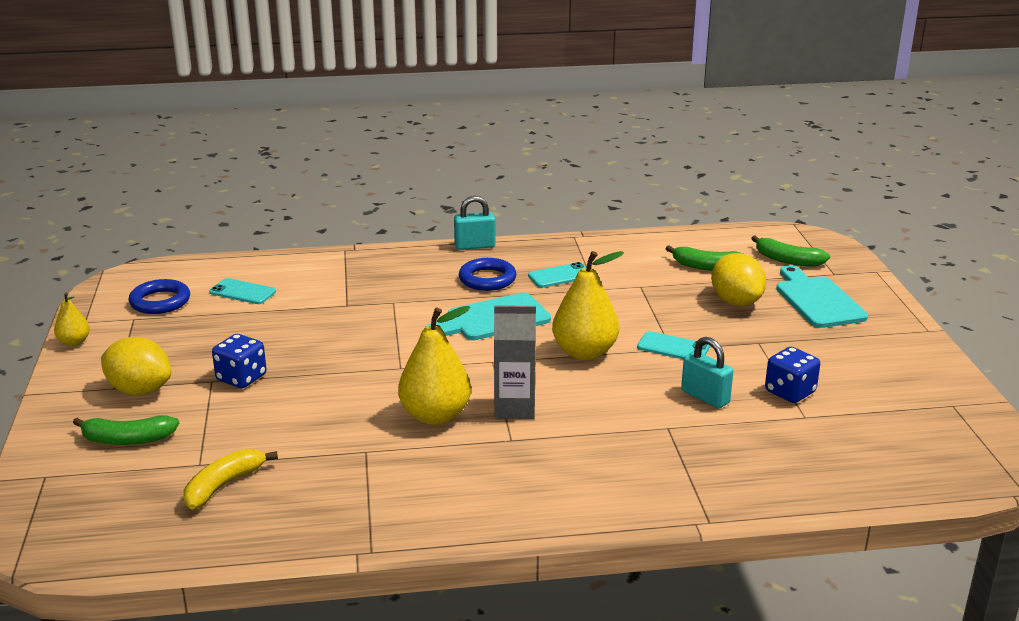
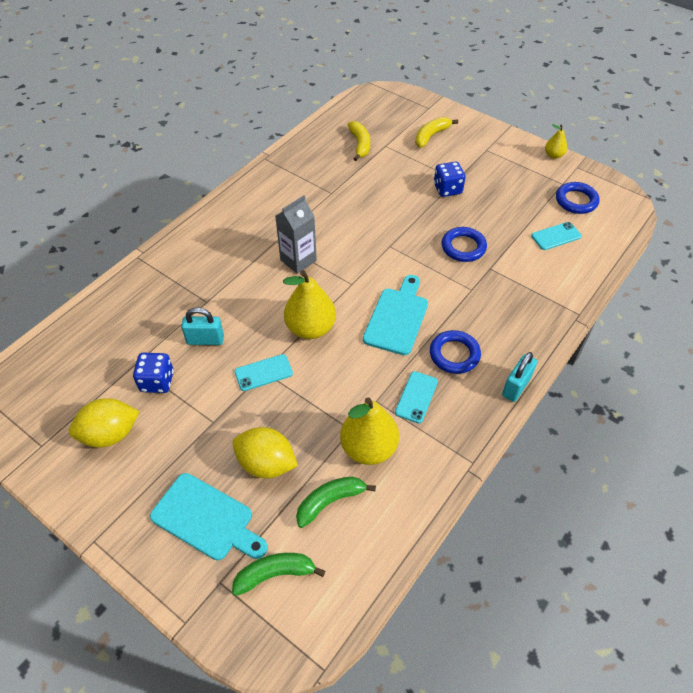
camera: 135 degrees right, 25 degrees up
green banana [73,415,179,445] -> yellow banana [415,117,458,148]
yellow lemon [101,337,171,395] -> yellow lemon moved to [69,398,140,448]
yellow pear [398,306,471,425] -> yellow pear moved to [340,397,399,465]
none -> blue ring [442,227,487,262]

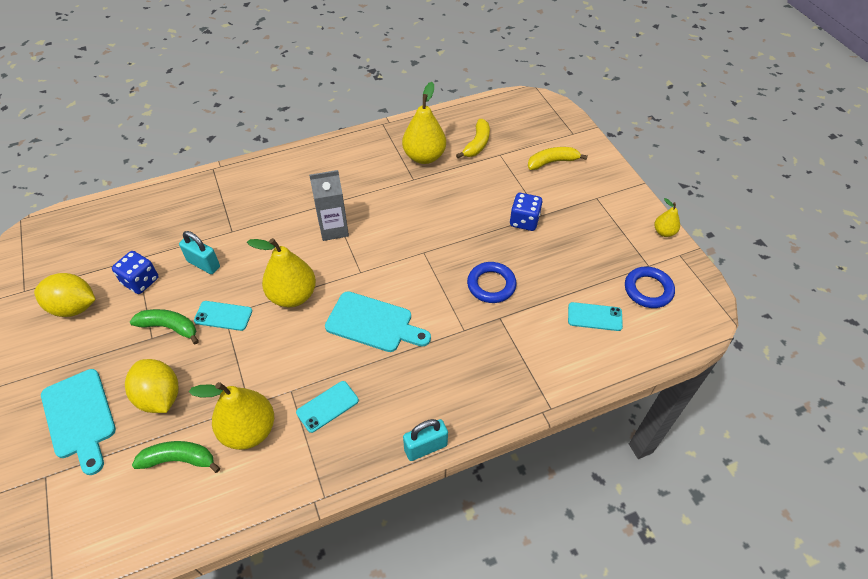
camera: 30 degrees right, 0 degrees up
green banana [232,553,325,596] -> green banana moved to [130,309,199,345]
turquoise cutting board [363,275,428,355] -> turquoise cutting board turned 60 degrees clockwise [325,291,431,352]
blue ring [430,330,481,374] -> none
none -> yellow pear [402,82,446,164]

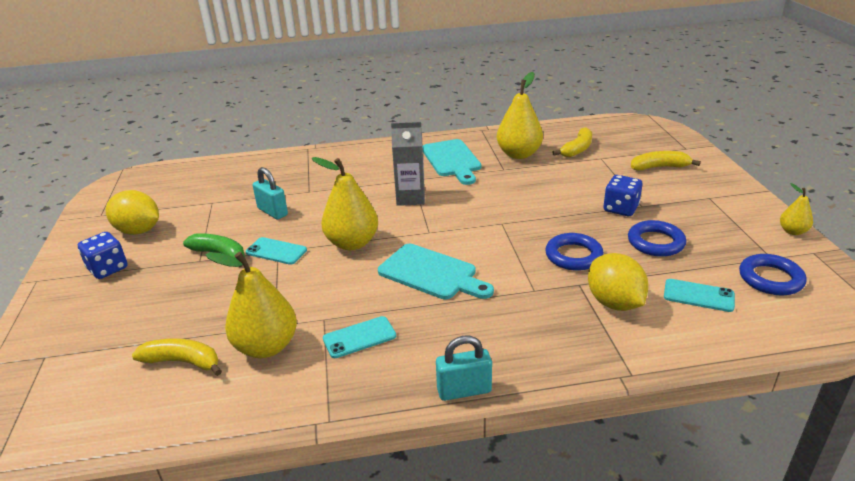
camera: 15 degrees right, 20 degrees down
turquoise cutting board [41,369,116,475] -> turquoise cutting board moved to [423,139,481,185]
blue dice [112,251,159,294] -> blue dice moved to [78,232,127,279]
yellow lemon [125,359,179,413] -> yellow lemon moved to [588,253,649,311]
green banana [132,441,220,473] -> yellow banana [132,338,222,376]
none -> blue ring [628,220,686,257]

